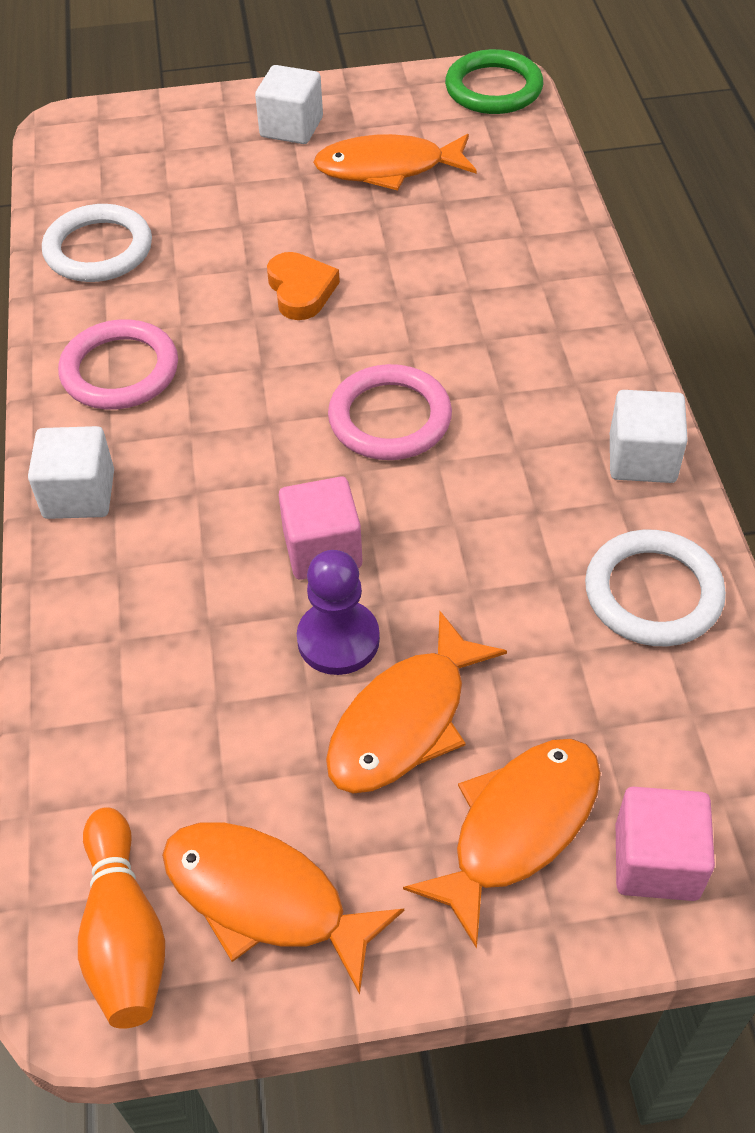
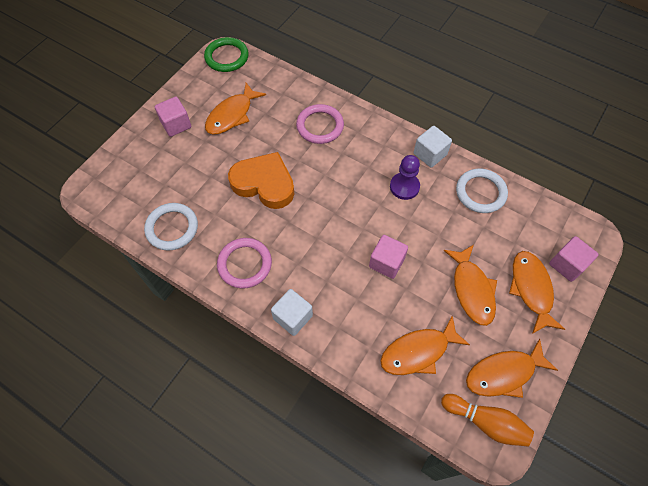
camera: 50 degrees left, 10 degrees up
white cube [255,65,323,144] -> pink cube [155,97,191,137]
orange heart [267,252,340,320] -> orange heart [228,152,294,209], size x1.81
purple pawn [297,550,380,675] -> purple pawn moved to [390,155,420,200]
pink ring [328,364,452,460] -> pink ring moved to [296,104,344,144]
none -> orange fish [380,315,470,375]

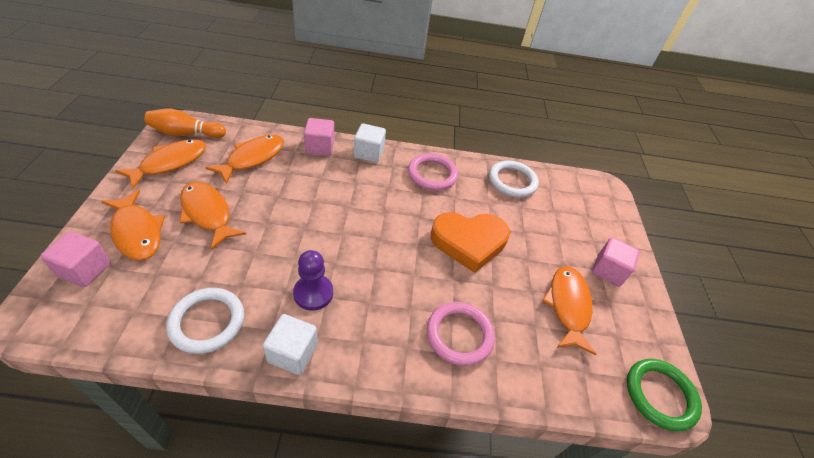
camera: 145 degrees right, 15 degrees down
pink cube [369,235,408,279] -> pink cube moved to [304,118,334,156]

